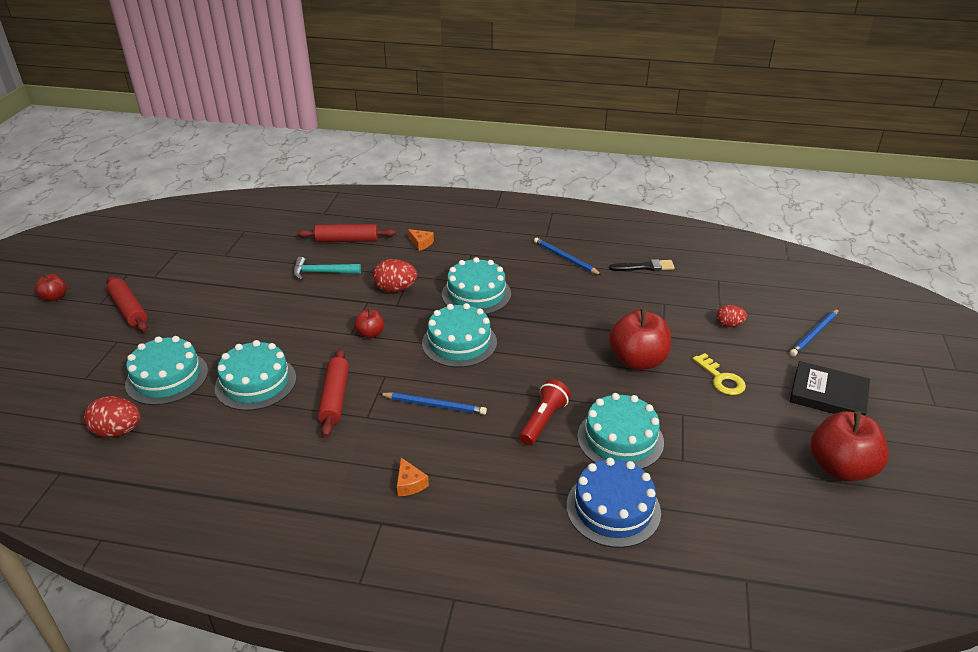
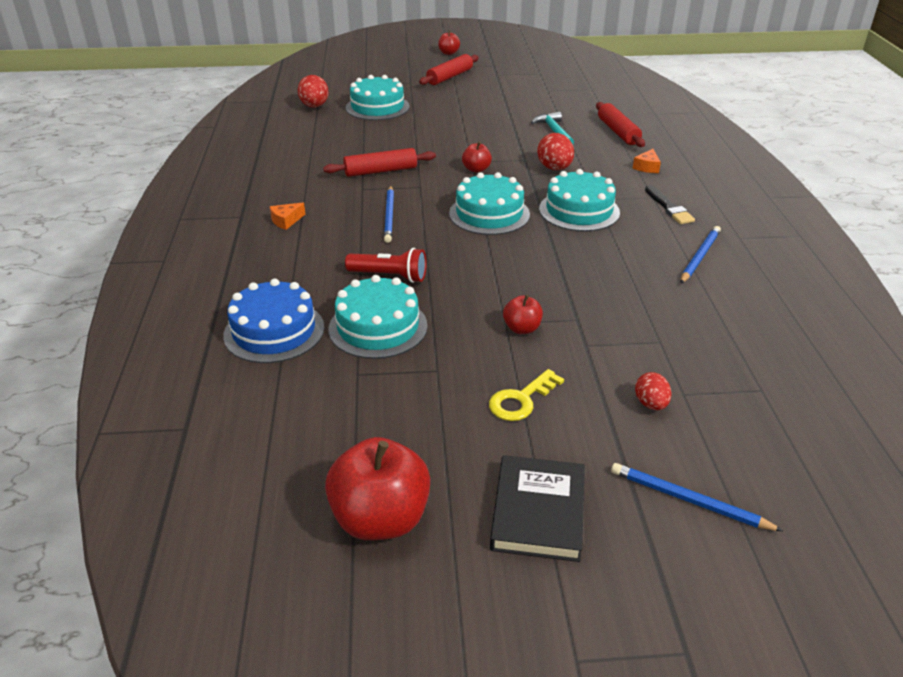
camera: 75 degrees right, 0 degrees up
turquoise cake [215,340,296,411] -> none
black brush [609,259,675,271] -> black brush moved to [645,185,695,224]
red apple [609,308,671,370] -> red apple [503,295,543,334], size x0.51

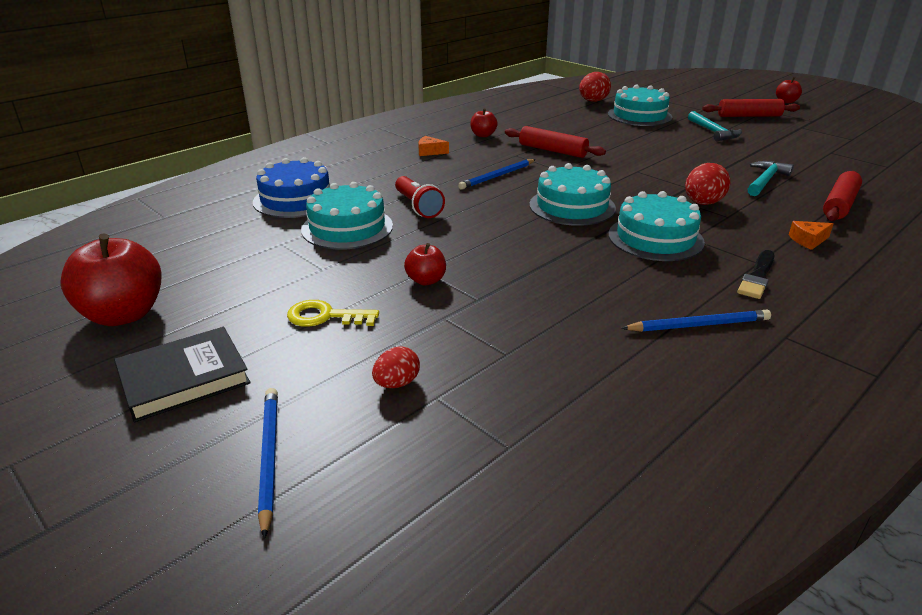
camera: 50 degrees right, 5 degrees down
red apple [462,142,492,173] -> red apple moved to [471,108,498,137]
none -> turquoise hammer [688,111,742,141]

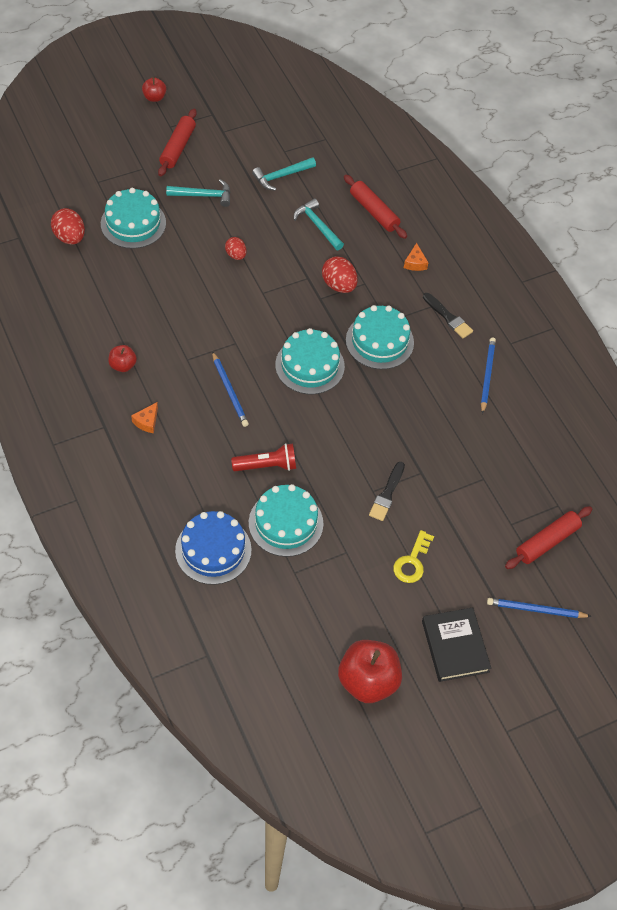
camera: 75 degrees left, 25 degrees up
red egg [372,347,420,388] -> red egg moved to [225,237,246,260]
red apple [404,243,446,285] -> black brush [369,462,405,521]
red rolling pin [505,126,606,158] -> red rolling pin moved to [505,506,592,569]
none -> turquoise hammer [252,157,316,191]

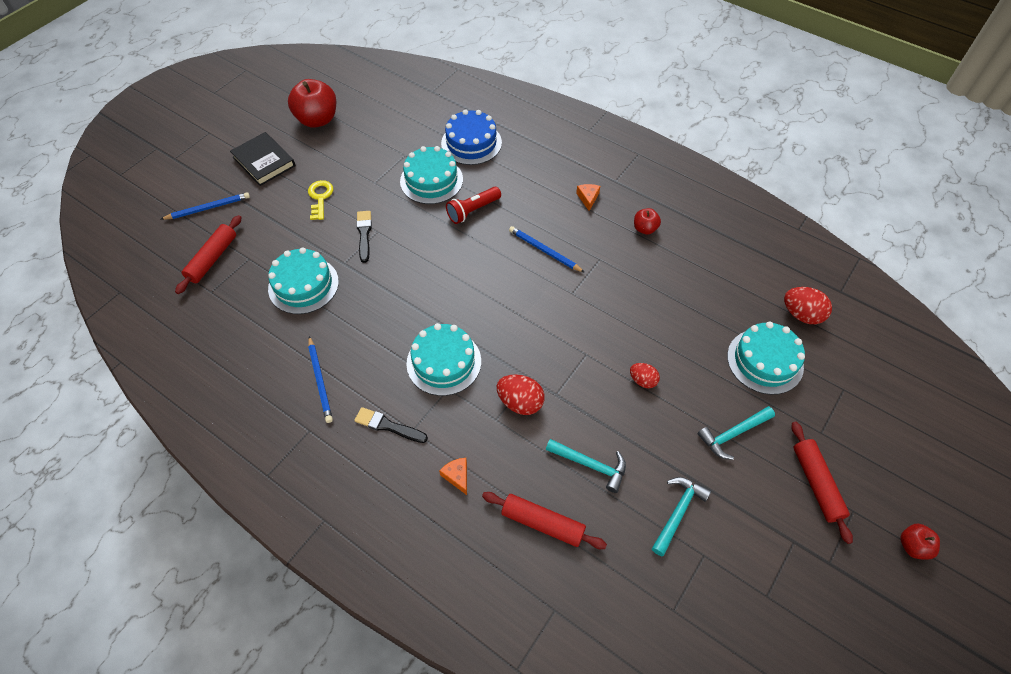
camera: 155 degrees right, 0 degrees up
turquoise cake [275,328,345,394] -> turquoise cake moved to [268,247,339,314]

